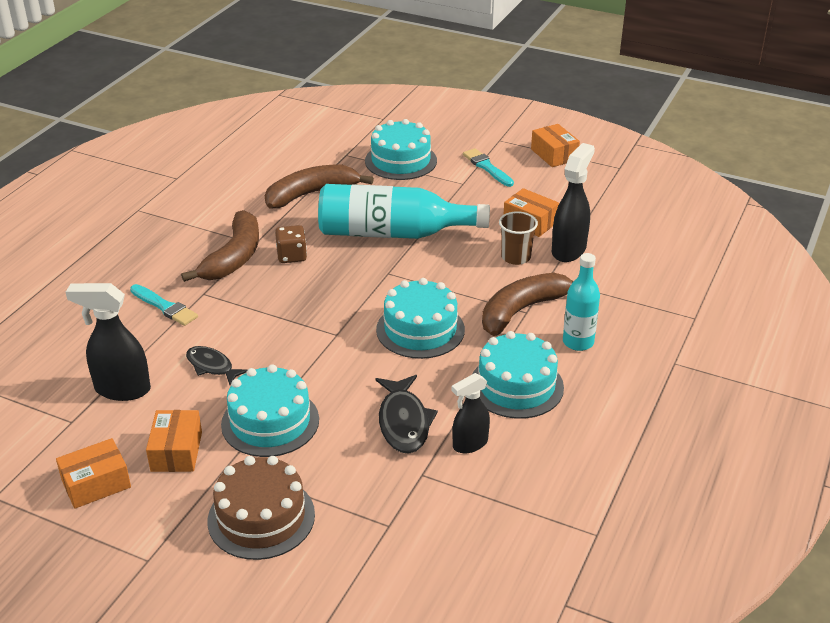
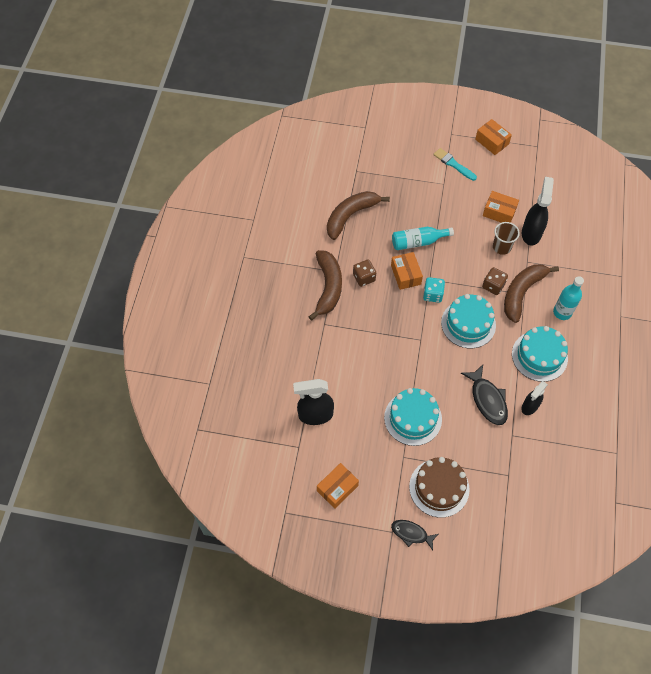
camera: 15 degrees left, 25 degrees up
turquoise brush [130,284,198,326] -> none
orange box [146,410,202,472] -> orange box moved to [391,252,423,290]
black fish [186,346,248,385] -> black fish moved to [391,520,438,550]
turquoise bottle [318,184,490,239] -> turquoise bottle [392,227,454,250], size x0.55
turquoise cake [365,119,437,180] -> none
none -> turquoise dice [423,277,445,303]
none -> brown dice [482,267,508,295]

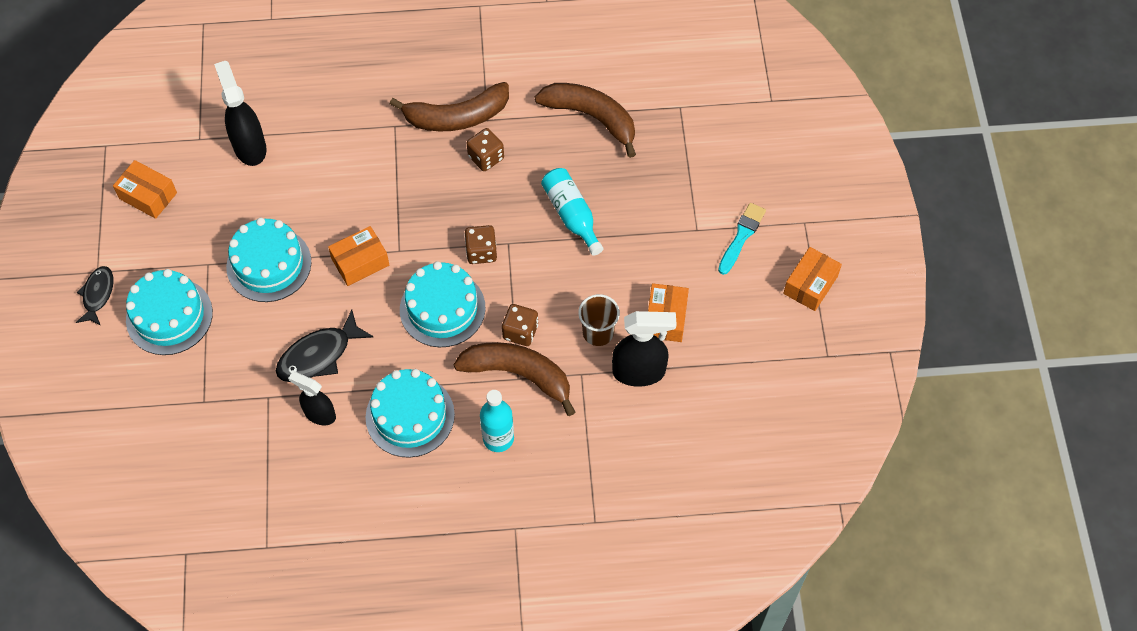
camera: 75 degrees right, 0 degrees up
orange box [391,252,423,290] -> orange box moved to [328,226,389,286]
brown cake [409,457,470,518] -> turquoise cake [126,269,213,355]
turquoise dice [423,277,445,303] -> brown dice [464,225,497,264]

